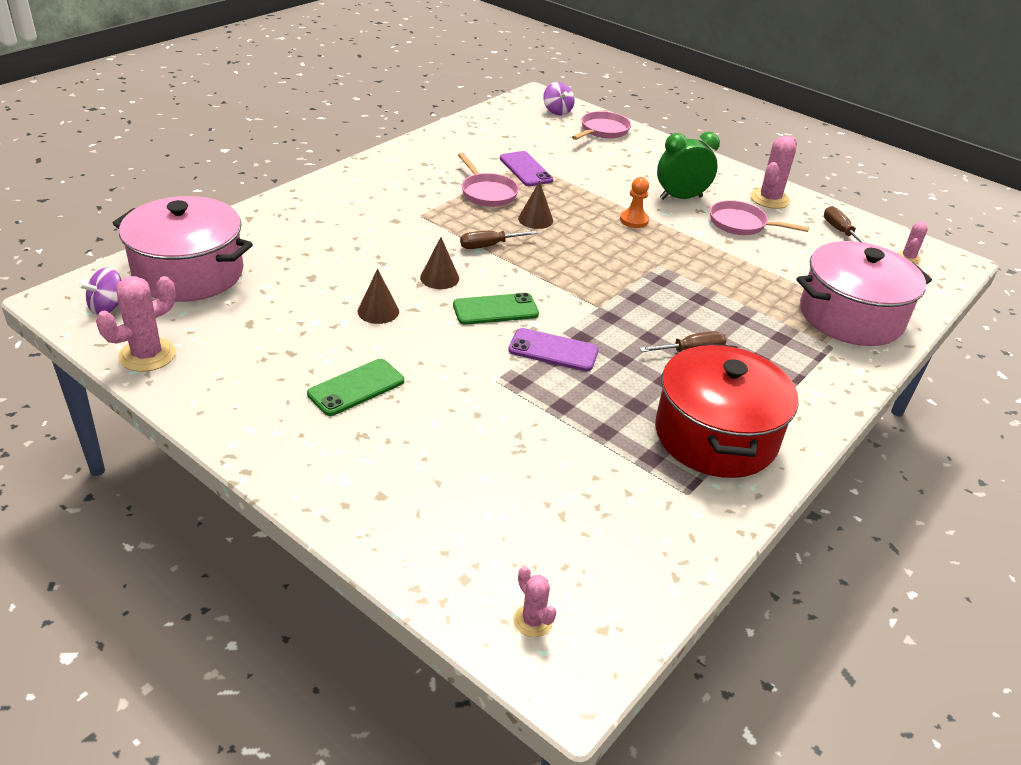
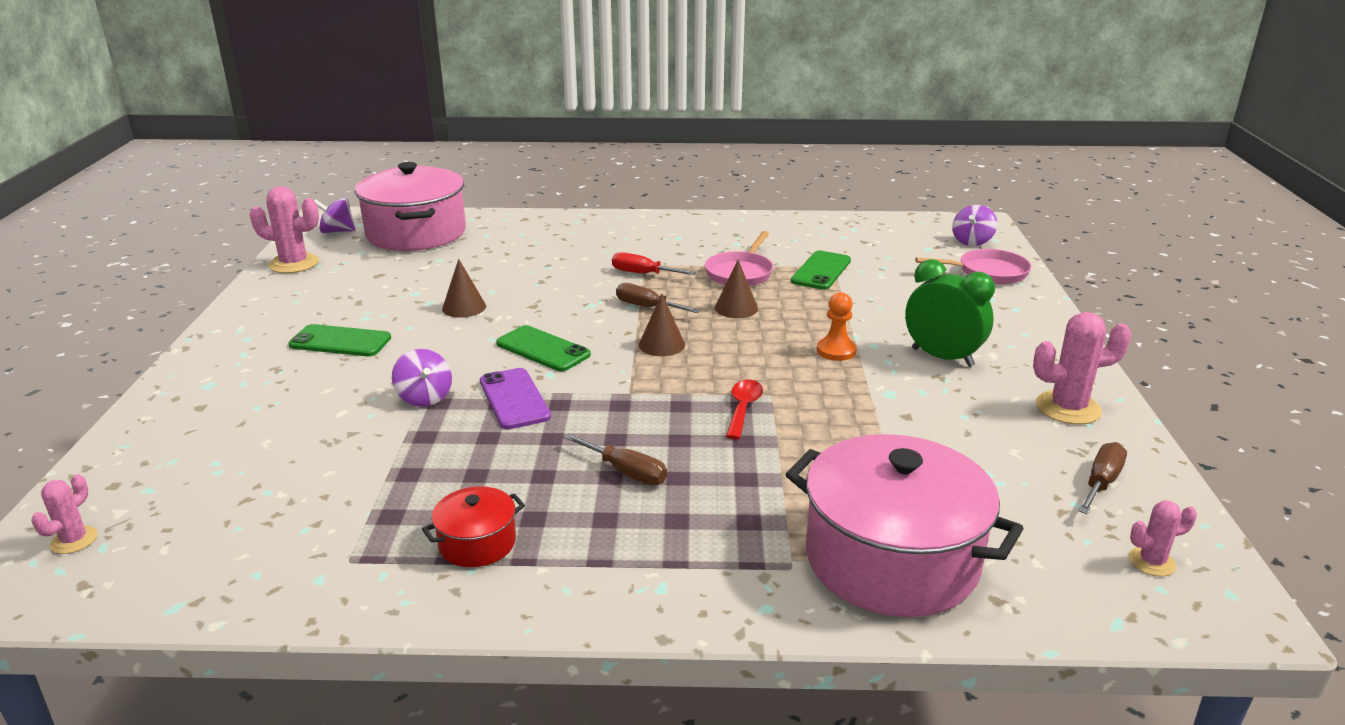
camera: 55 degrees right, 10 degrees down
brown cone [420,237,459,289] -> brown cone moved to [639,293,685,356]
purple phone [500,151,553,186] -> green phone [791,250,851,290]
red pot [655,343,798,478] -> red pot [422,486,525,567], size x0.46
pink pan [710,200,809,235] -> none
none -> purple spinning top [392,349,452,407]
none -> red screwdriver [612,252,696,275]
none -> red spoon [726,380,763,439]

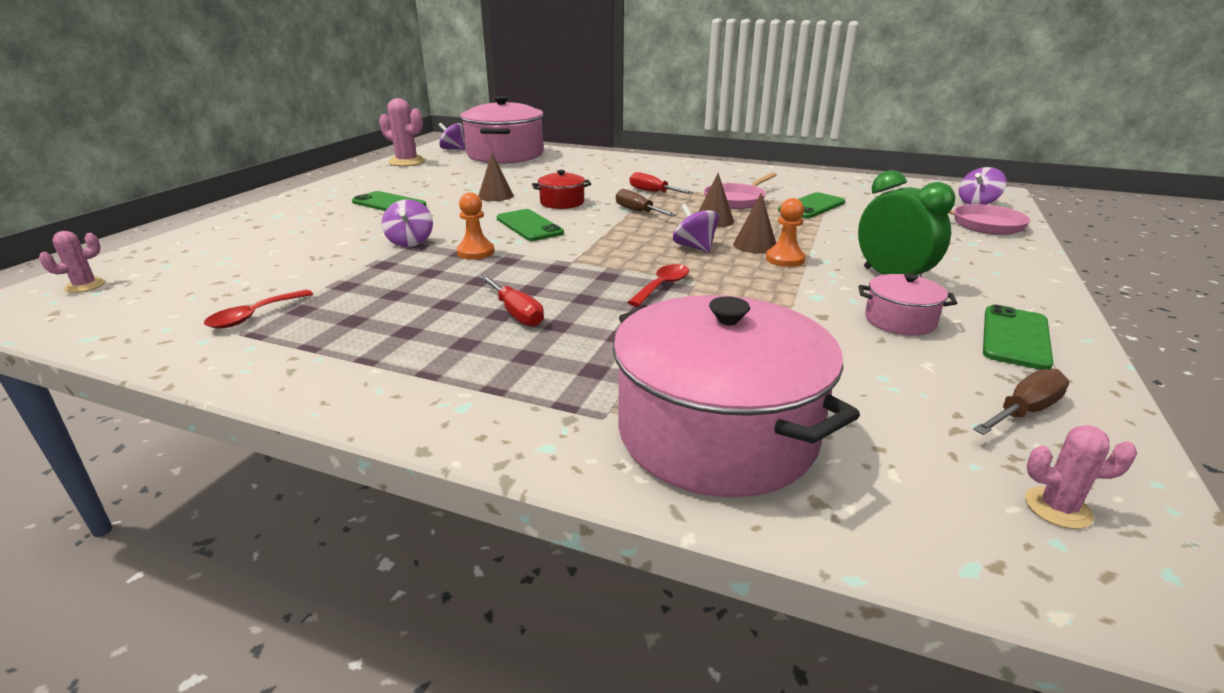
camera: 20 degrees right, 0 degrees up
red pot [422,486,525,567] -> red pot moved to [532,170,591,209]
purple phone [480,368,551,429] -> orange pawn [457,192,495,259]
brown screwdriver [564,433,667,485] -> red screwdriver [481,276,544,327]
brown cone [639,293,685,356] -> brown cone moved to [733,193,776,254]
pink cactus [1033,312,1131,425] -> green phone [983,305,1053,370]
none -> red spoon [204,290,313,328]
none -> purple spinning top [673,204,719,252]
none -> pink pot [858,273,957,336]

